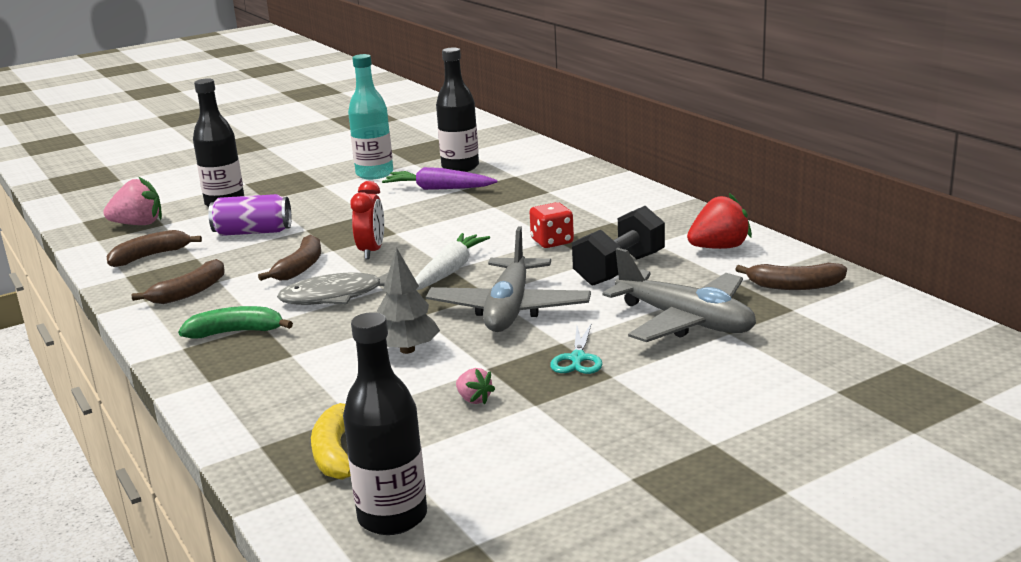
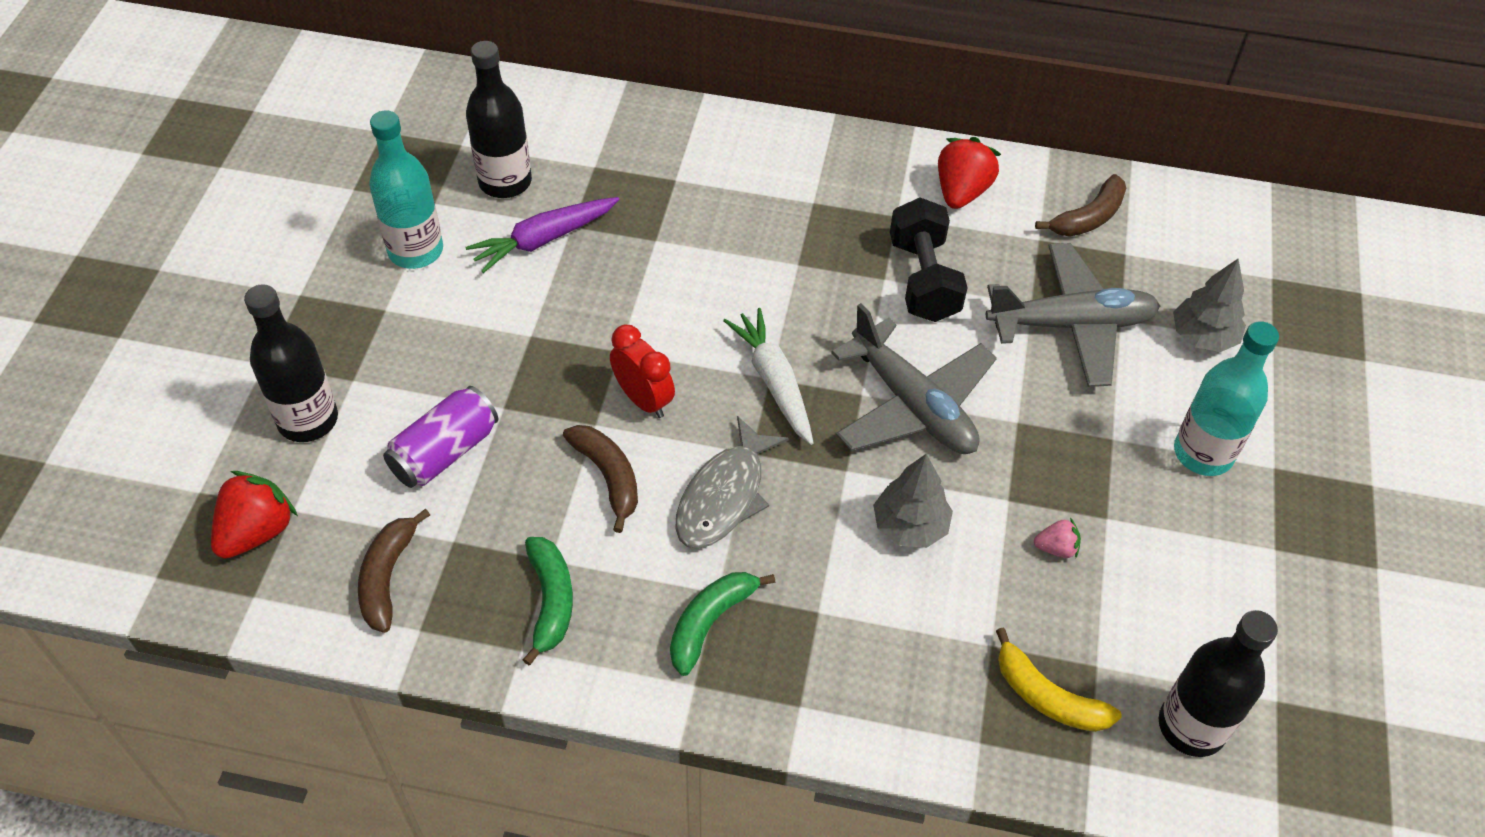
camera: 50 degrees left, 30 degrees up
pink strawberry [104,177,162,225] -> red strawberry [211,471,298,559]
brown banana [131,259,225,304] -> green banana [523,537,573,665]
red dice [530,202,574,248] -> none
turquoise scissors [550,323,602,374] -> none
none -> grey tree [1173,258,1246,352]
none -> turquoise bottle [1174,321,1279,476]

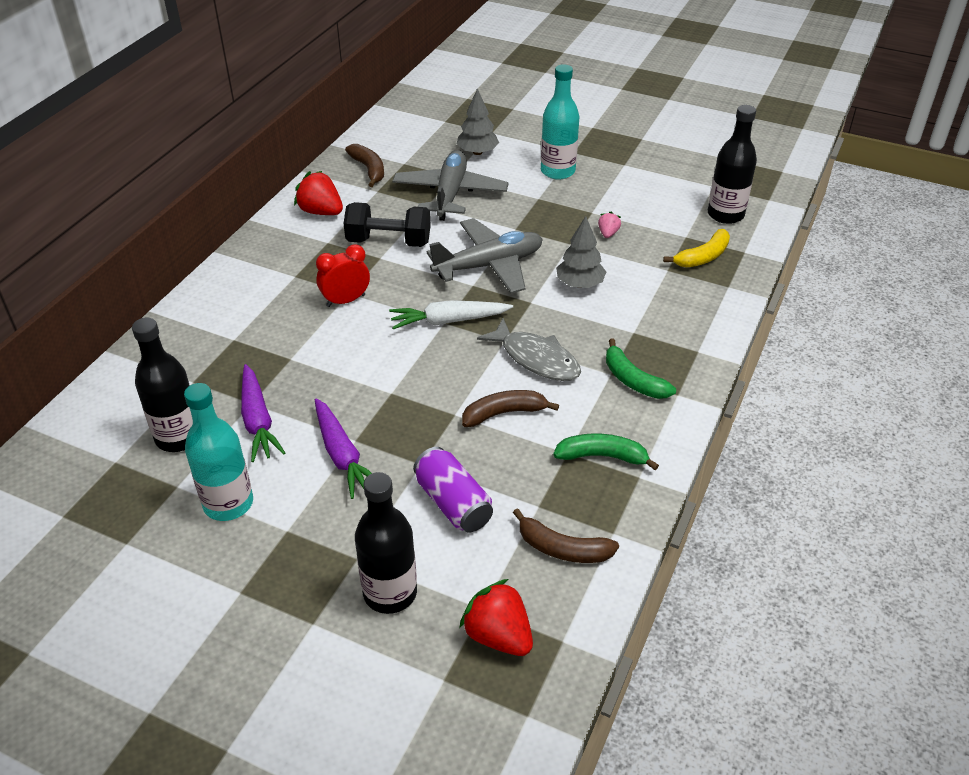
camera: 75 degrees left, 10 degrees down
red clock [610,325,675,418] -> red clock moved to [316,245,370,307]
none -> purple carrot [315,398,372,499]

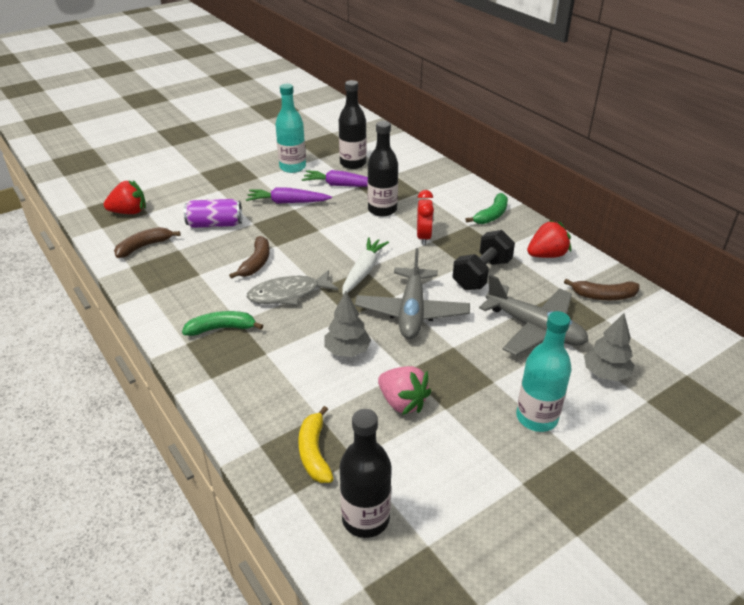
camera: 120 degrees right, 5 degrees down
black bottle [355,472,417,614] -> black bottle moved to [368,121,398,217]
green banana [553,433,659,470] -> green banana moved to [466,193,508,224]
pink strawberry [598,212,621,238] -> pink strawberry [378,366,431,415], size x1.90

